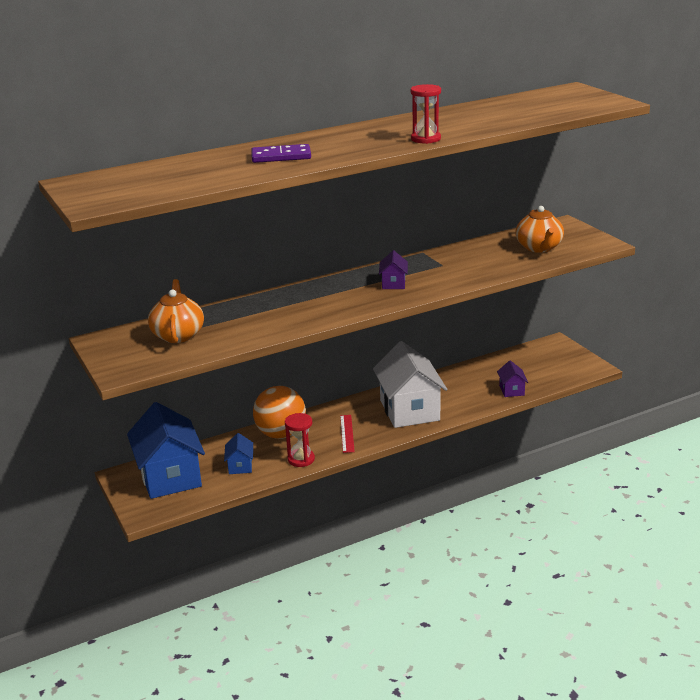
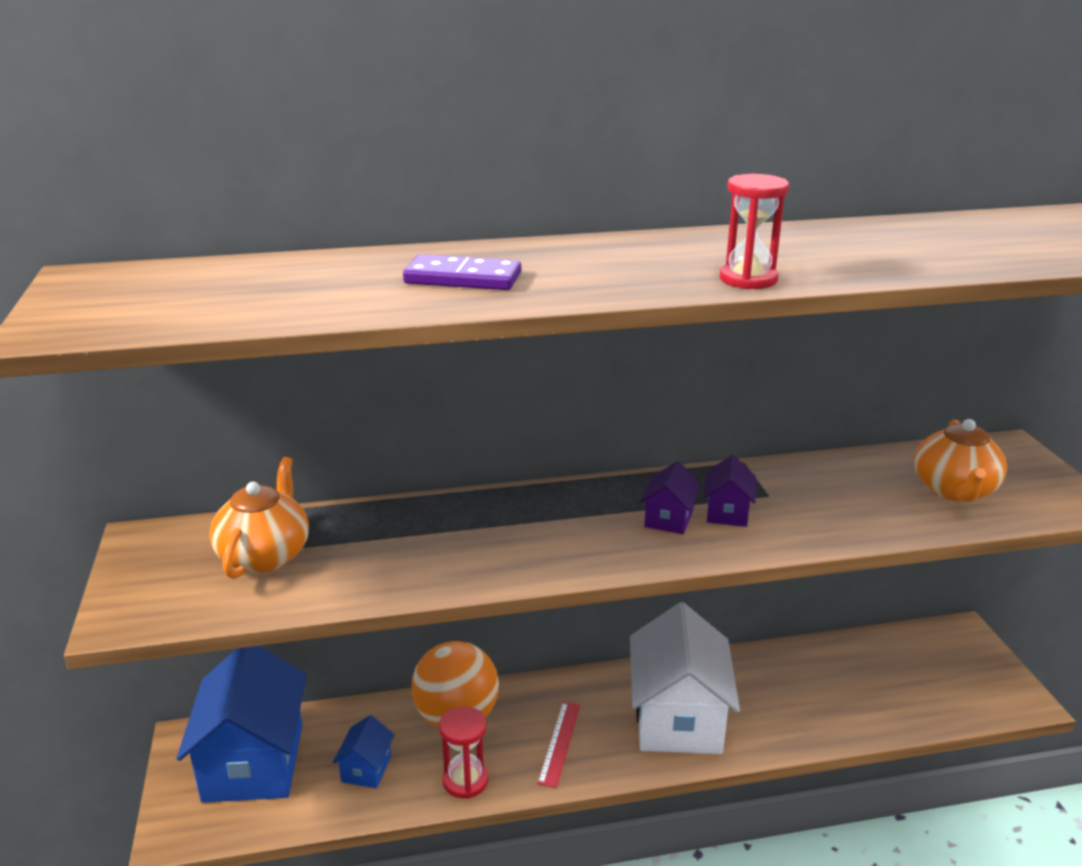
camera: 15 degrees right, 0 degrees up
purple house [497,360,528,397] -> purple house moved to [704,455,756,527]

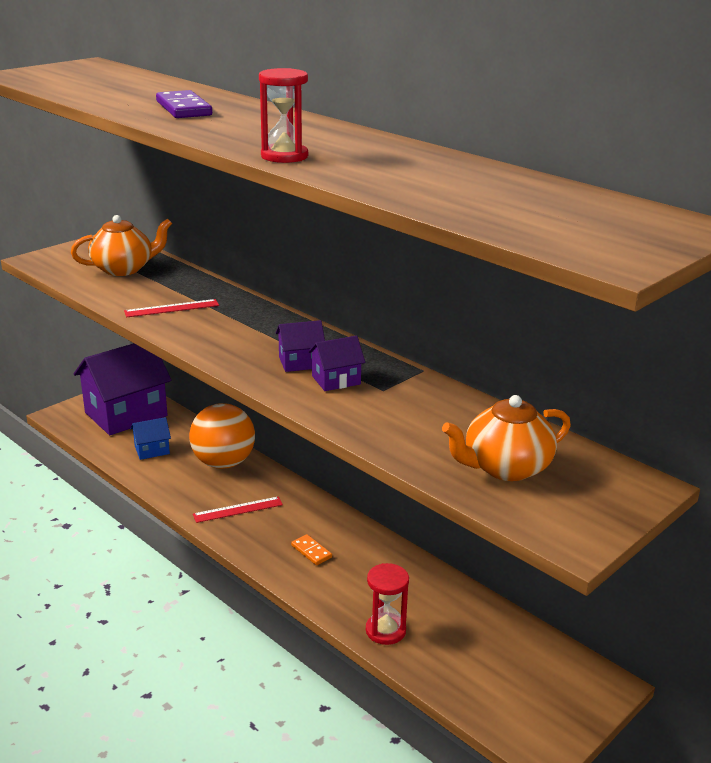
camera: 55 degrees right, 0 degrees up
blue house [177,646,307,803] -> purple house [73,343,171,435]
red hourglass [439,706,488,798] -> red hourglass moved to [366,563,409,645]
white house [630,602,740,754] -> orange domino [291,534,332,565]
none -> red ruler [124,299,219,317]

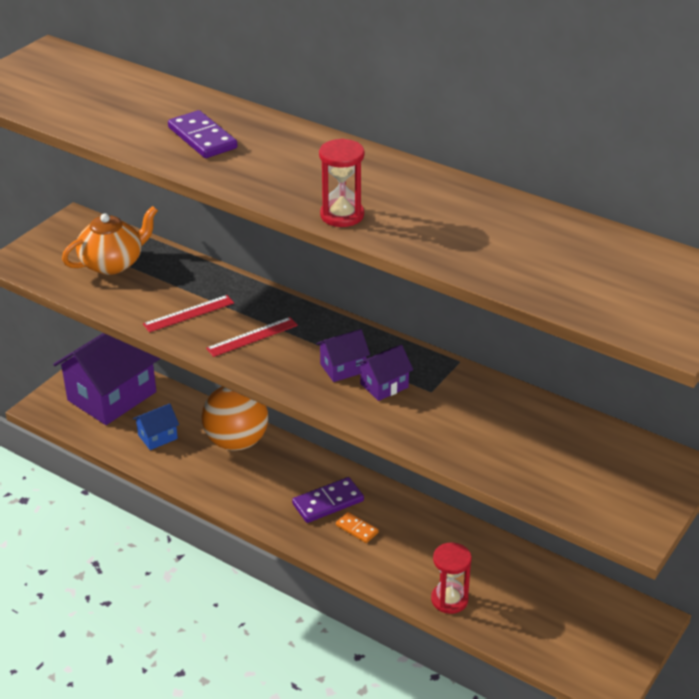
camera: 10 degrees left, 10 degrees up
red ruler [193,496,283,523] -> red ruler moved to [206,317,298,357]
orange teapot [442,395,571,481] -> none
none -> purple domino [292,477,364,523]

